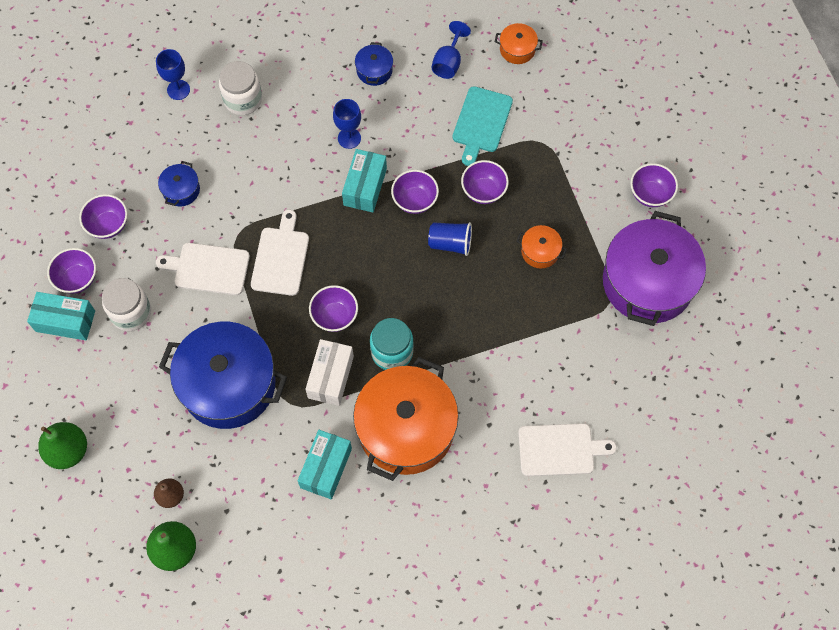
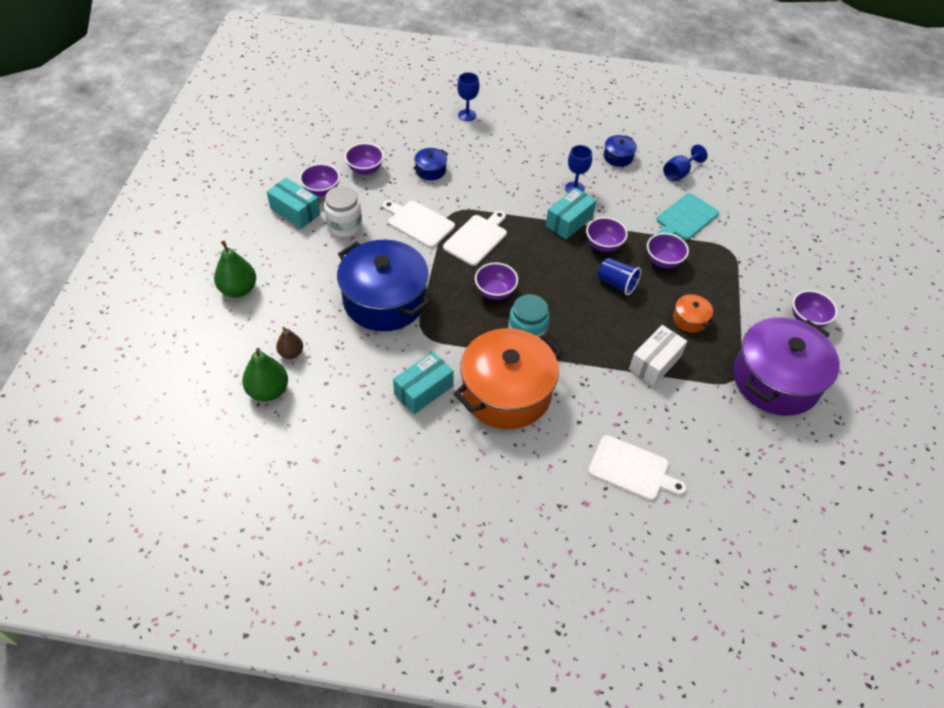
camera: 25 degrees right, 15 degrees down
white jar [219,61,262,115] -> none
white box [305,339,354,406] -> white box moved to [629,325,687,386]
orange pot [495,23,543,64] -> none

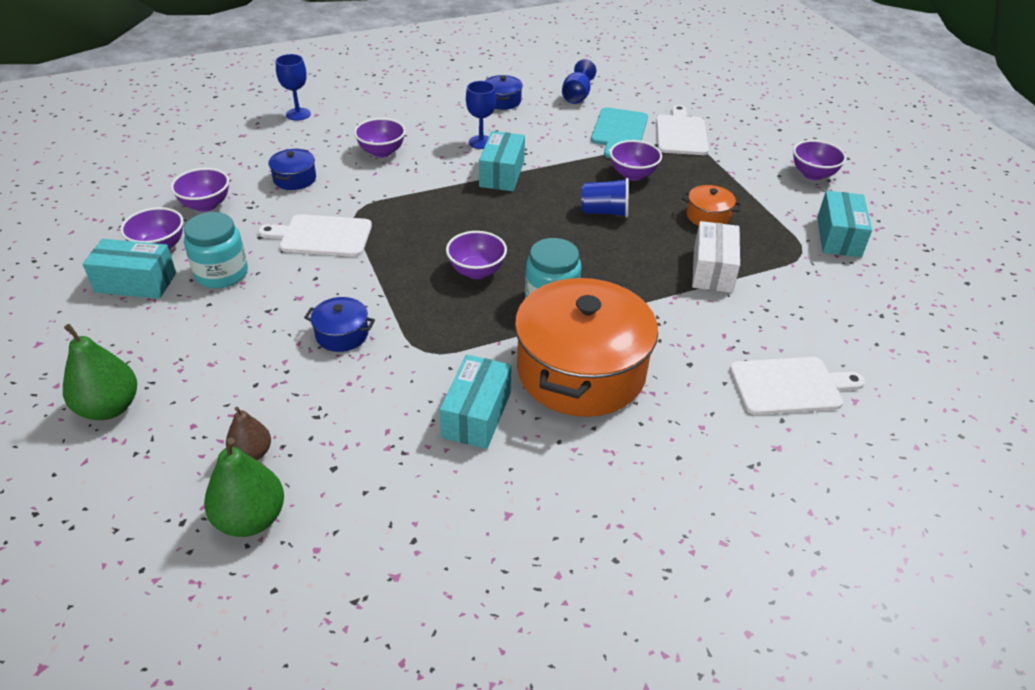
camera: 30 degrees left, 10 degrees down
white jar [324,186,362,237] -> turquoise jar [184,212,248,288]
blue pot [337,240,431,331] -> blue pot [304,297,375,352], size x0.42
white cutting board [443,211,507,266] -> white cutting board moved to [656,105,709,155]
purple bowl [586,217,628,252] -> purple bowl moved to [354,118,406,158]
purple pot [733,317,840,416] -> turquoise box [817,191,872,257]

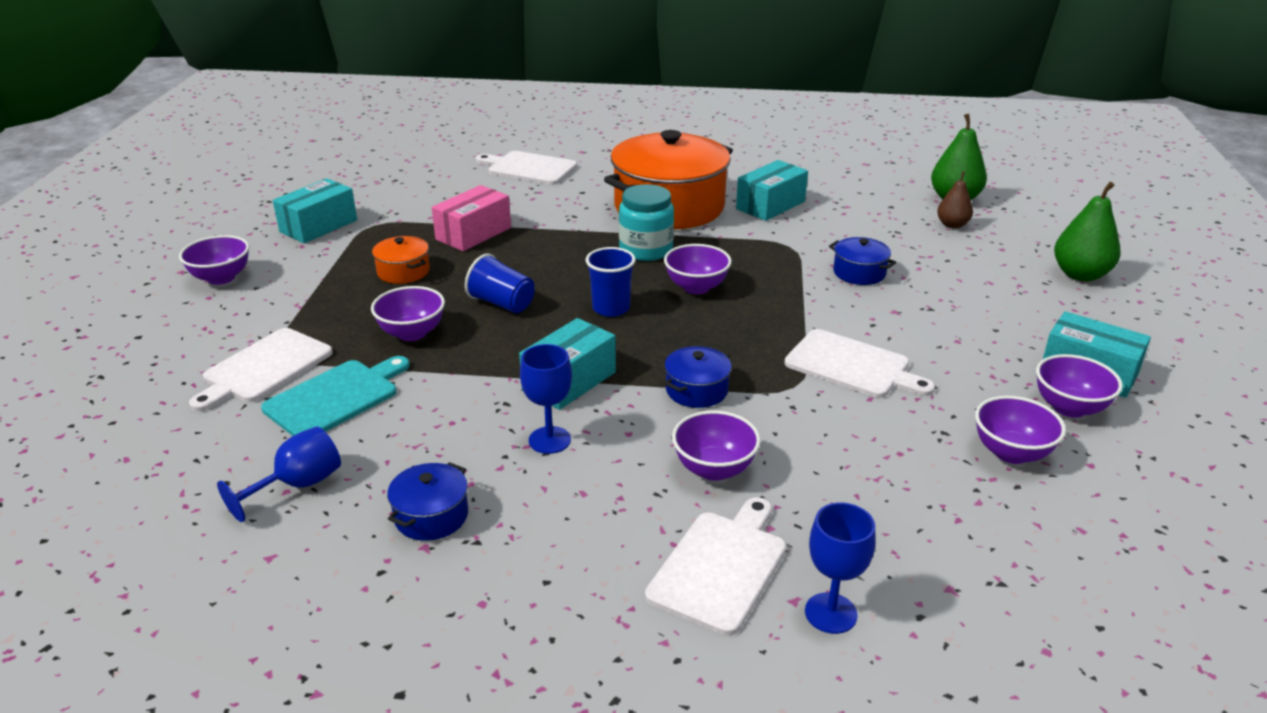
camera: 150 degrees left, 10 degrees down
turquoise jar [184,212,248,288] -> none
blue pot [268,149,316,190] -> blue pot moved to [664,346,732,408]
white box [692,221,740,293] -> pink box [432,185,511,251]
none -> blue cup [586,247,636,317]
none -> white cutting board [645,497,786,636]

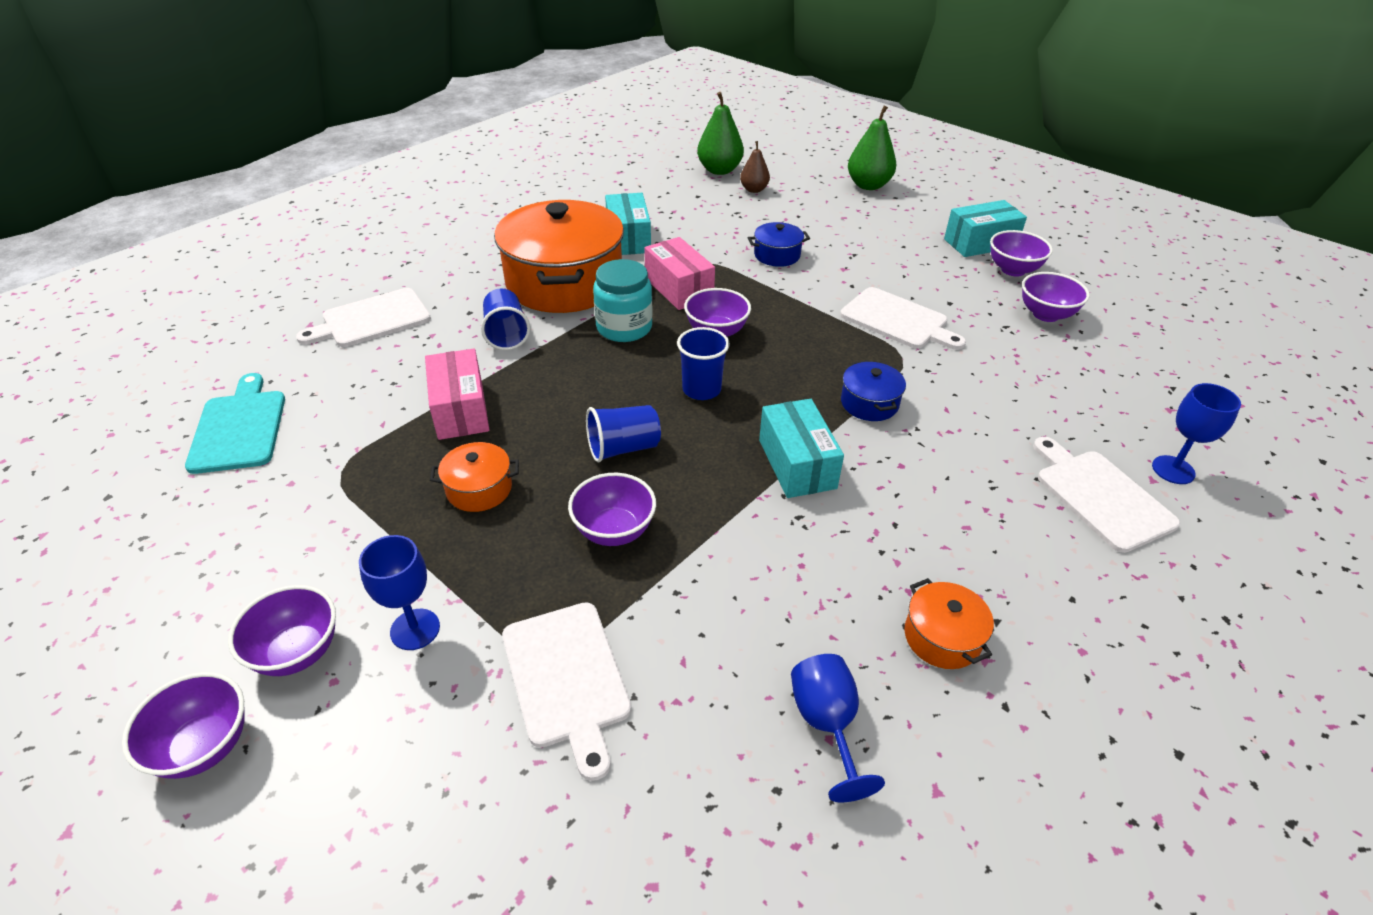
camera: 55 degrees left, 10 degrees up
turquoise cutting board [261,356,410,436] -> turquoise cutting board moved to [185,373,285,474]
turquoise box [273,178,357,243] -> none
blue pot [387,462,468,541] -> orange pot [904,578,994,669]
blue goblet [520,344,572,454] -> blue goblet moved to [359,535,440,650]
purple bowl [672,411,761,481] -> purple bowl moved to [122,672,245,779]
white cutting board [784,329,935,398] -> white cutting board turned 60 degrees clockwise [840,287,966,350]
none -> blue cup [481,288,530,350]
none -> pink box [644,237,715,310]

